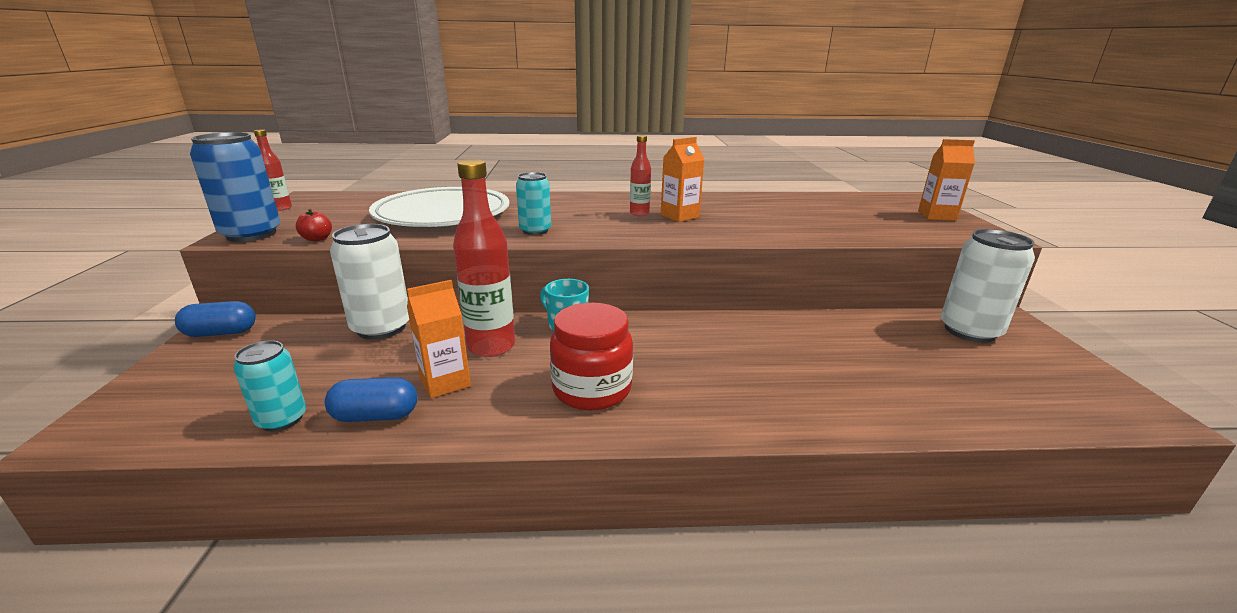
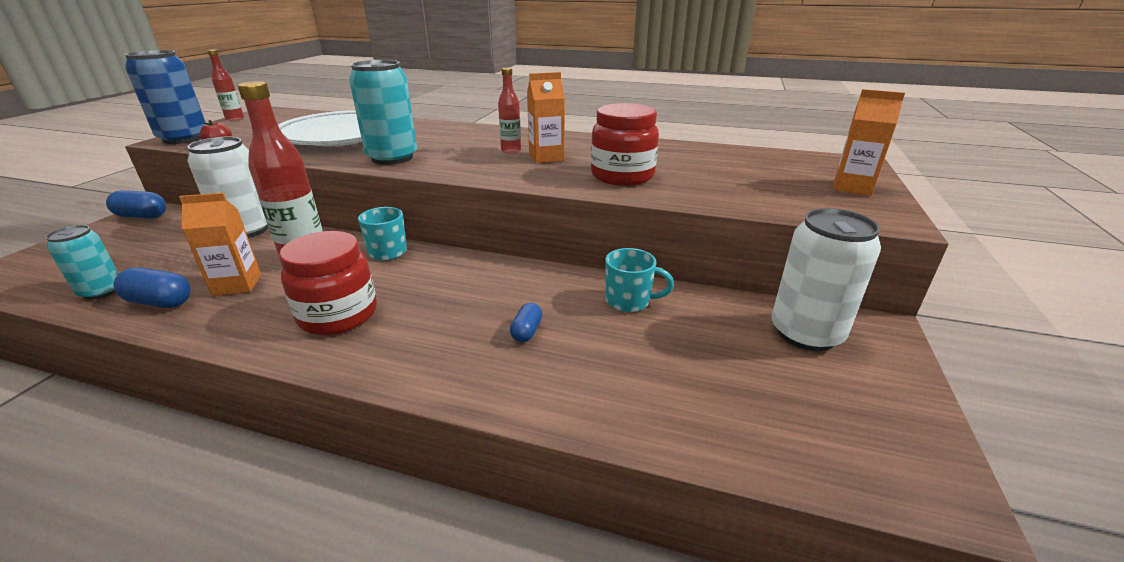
camera: 20 degrees right, 5 degrees up
turquoise can [516,172,551,235] -> turquoise can [349,60,417,165], size x1.65
none -> blue capsule [510,303,542,342]
none -> red jar [591,103,659,186]
none -> turquoise mug [605,248,674,312]

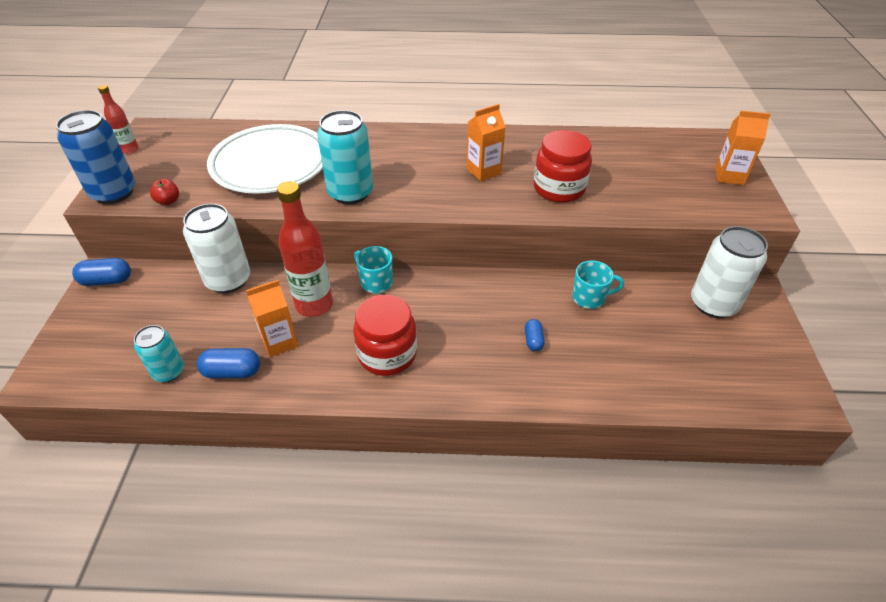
camera: 15 degrees left, 15 degrees up
red bottle [498,68,521,154] -> none

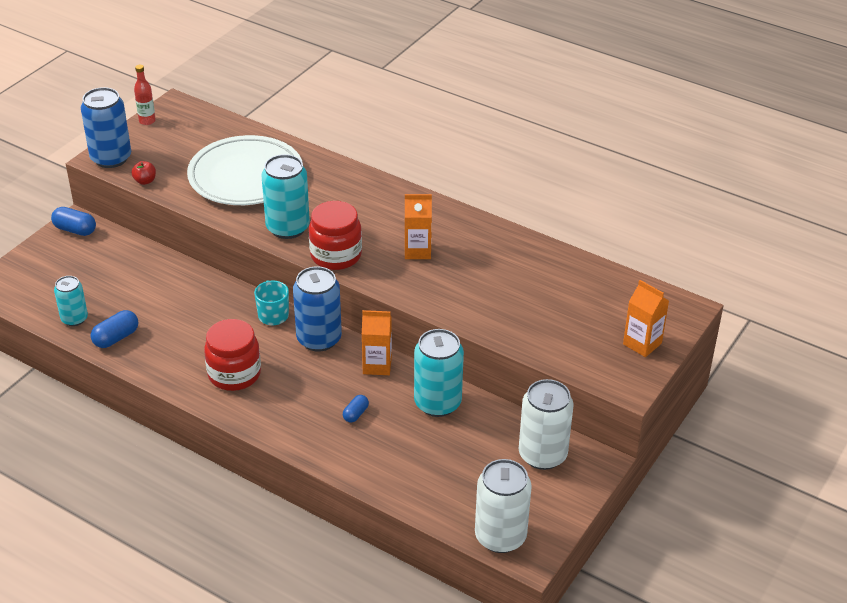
camera: 30 degrees right, 5 degrees down
white can [183,204,250,293] -> white can moved to [475,459,532,553]
blue capsule [197,348,260,379] -> blue capsule turned 75 degrees counterclockwise [90,310,138,348]
orange carton [246,280,298,357] -> orange carton moved to [362,310,392,375]
red bottle [277,181,333,317] -> none
red jar [534,130,592,203] -> red jar moved to [309,201,362,270]
turquoise mug [572,260,624,309] -> turquoise can [414,329,464,417]
none -> blue can [293,266,342,352]

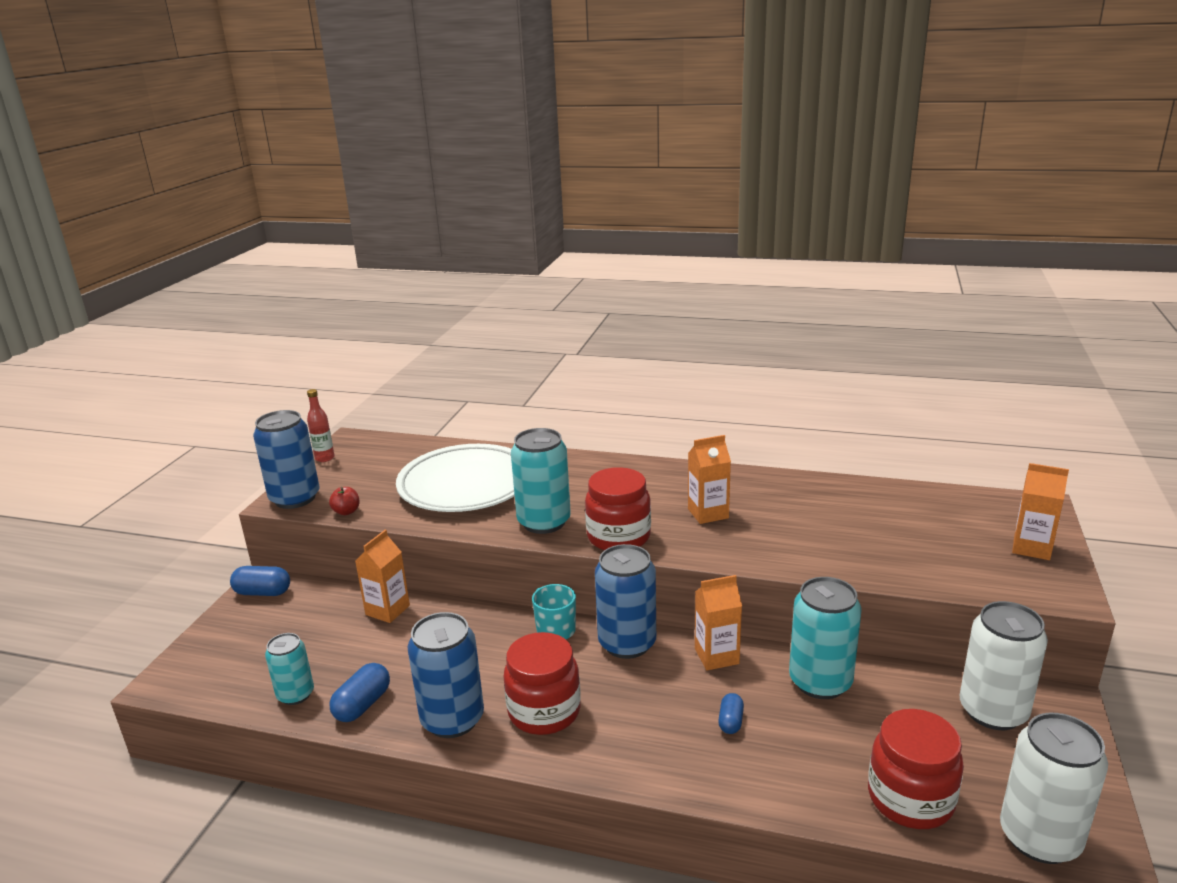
camera: 15 degrees left, 15 degrees down
none -> orange carton [355,530,410,623]
none -> blue can [408,612,484,738]
none -> red jar [868,709,964,829]

